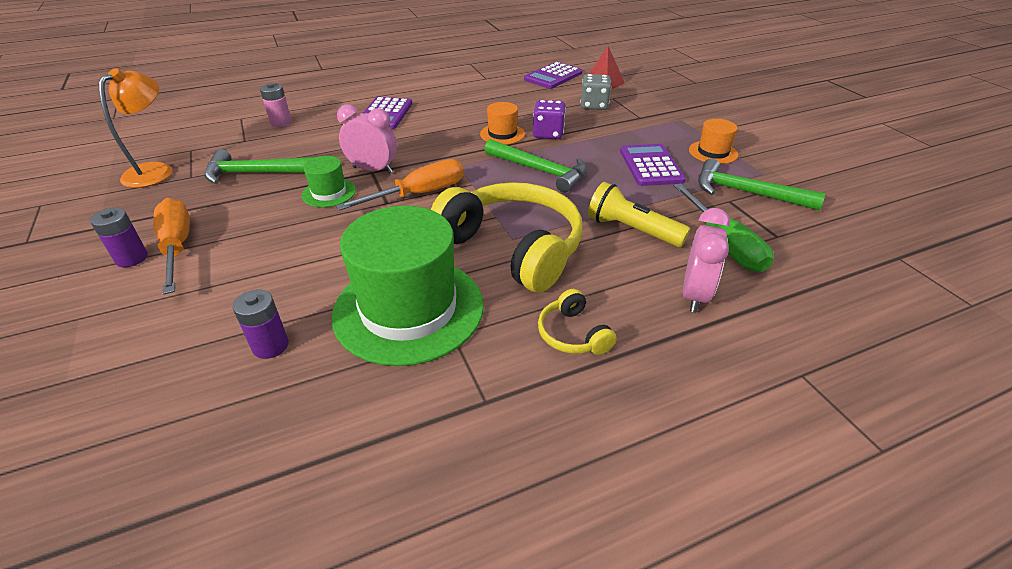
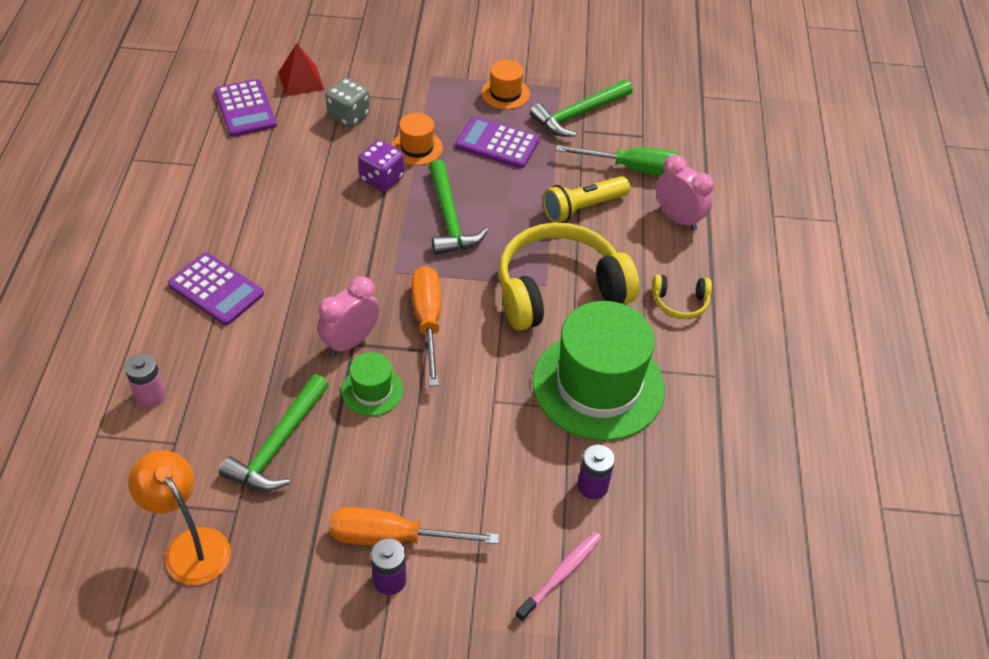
camera: 65 degrees left, 10 degrees up
orange hat [480,102,525,145] -> orange hat moved to [392,113,443,165]
green hammer [485,139,587,193] -> green hammer turned 105 degrees clockwise [429,160,488,255]
none -> pink toothbrush [515,532,602,622]

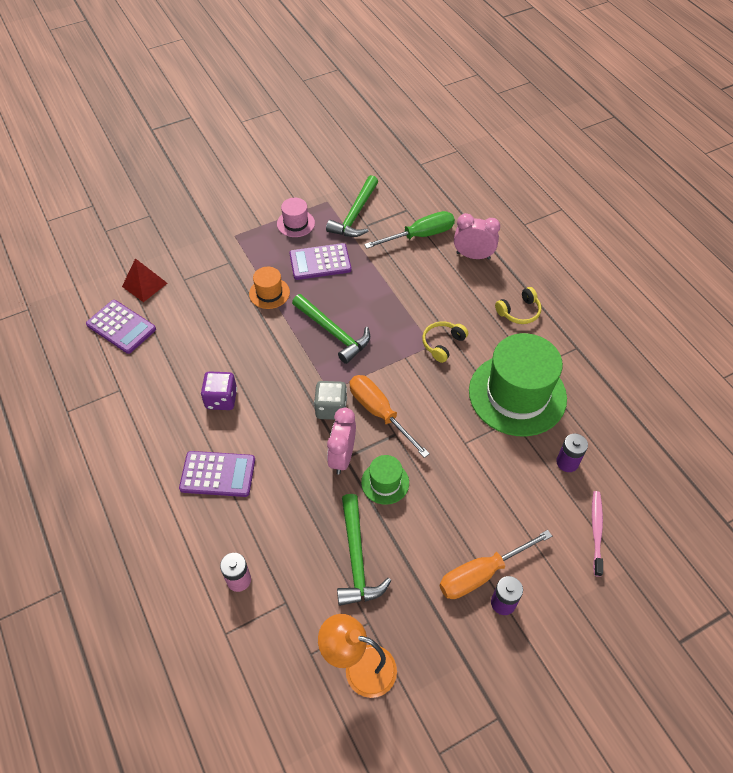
camera: 30 degrees left, 5 degrees up
grey dice [325,78,370,128] -> grey dice moved to [314,381,347,420]
purple dice [358,140,404,192] -> purple dice moved to [201,371,237,410]
orange hat [481,60,530,109] -> pink hat [277,198,315,237]
yellow headphones [498,222,639,331] -> yellow headphones [422,321,468,363], size x0.44
yellow flashlight [543,176,630,223] -> none

